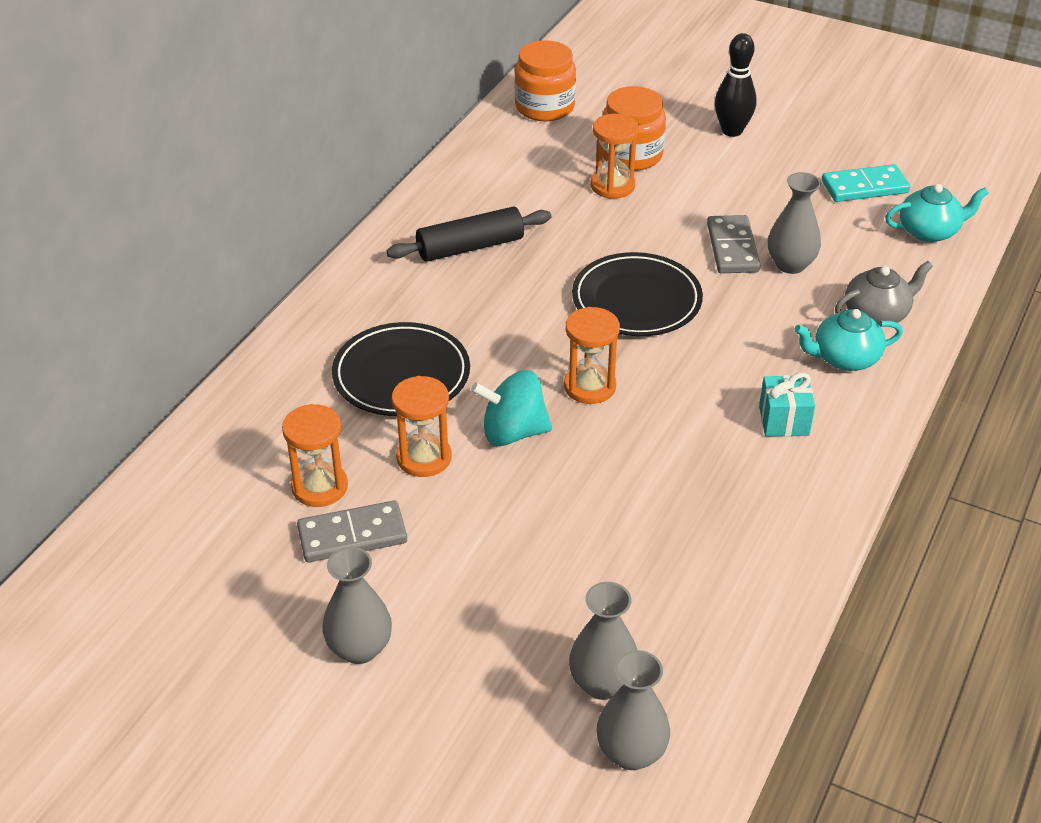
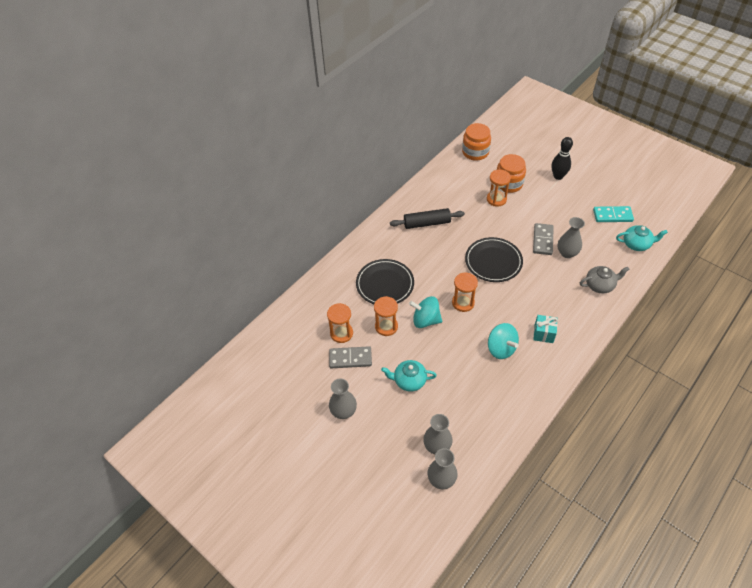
camera: 15 degrees right, 10 degrees up
turquoise teapot [795,309,903,371] -> turquoise teapot moved to [381,360,437,392]
none -> turquoise spinning top [488,323,519,359]

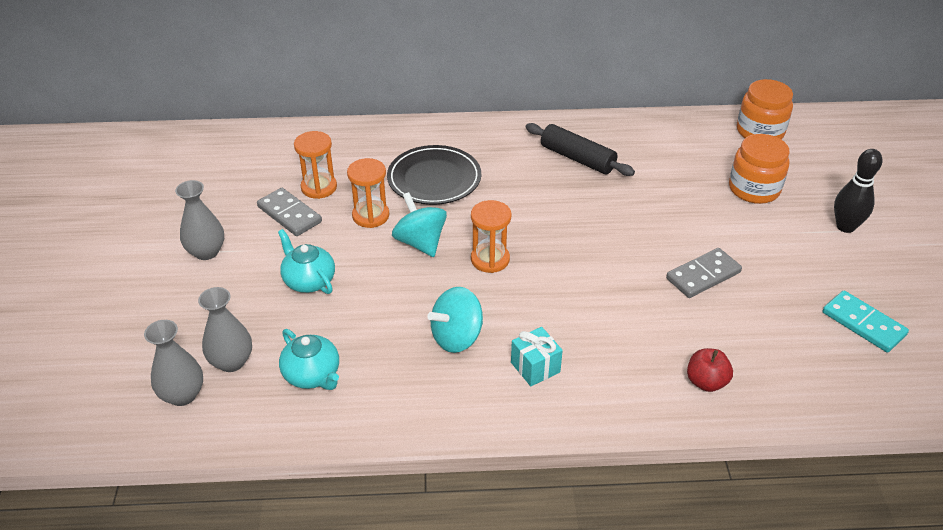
camera: 45 degrees right, 10 degrees down
black plate [465,237,523,282] -> none
orange hourglass [487,169,511,207] -> none
turquoise spinning top [488,323,519,359] -> turquoise spinning top turned 45 degrees clockwise [427,287,483,353]
grey vase [558,217,585,258] -> none
grey teapot [580,266,630,293] -> red apple [687,348,733,392]
turquoise teapot [616,225,668,251] -> turquoise teapot moved to [279,329,339,390]

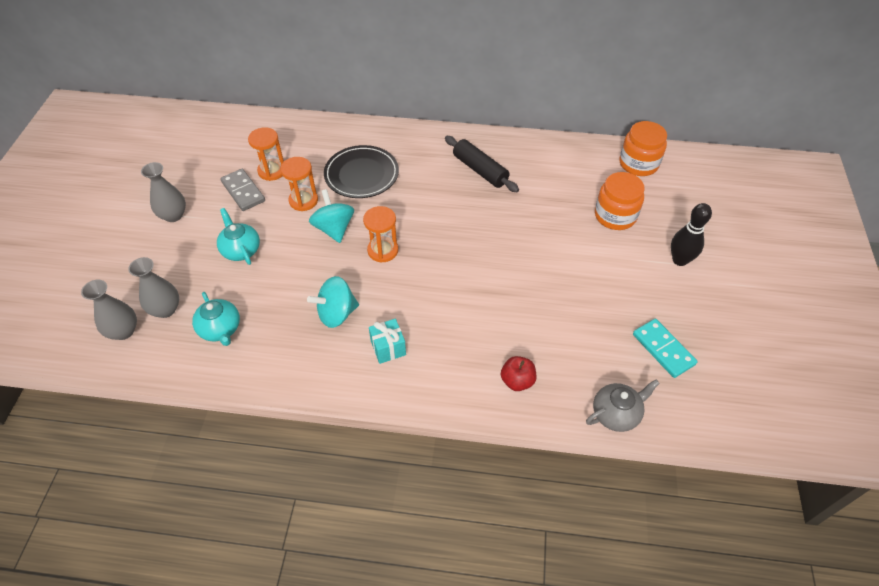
camera: 10 degrees right, 10 degrees up
grey domino [666,248,742,298] -> none
none -> grey teapot [586,380,660,432]

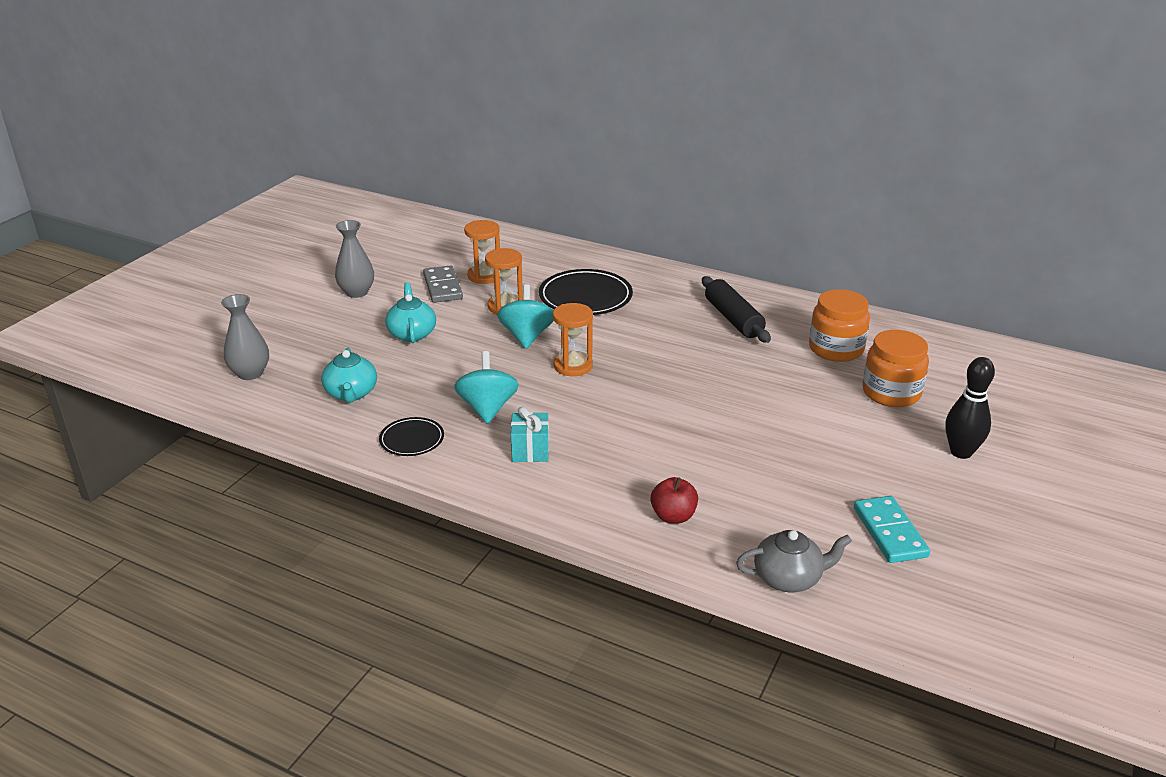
camera: 20 degrees right, 20 degrees down
grey vase [128,257,179,318] -> none
turquoise spinning top [307,276,359,328] -> turquoise spinning top turned 90 degrees clockwise [454,351,519,424]
orange jar [620,121,667,176] -> orange jar moved to [809,289,870,362]
none -> black plate [379,417,444,456]

